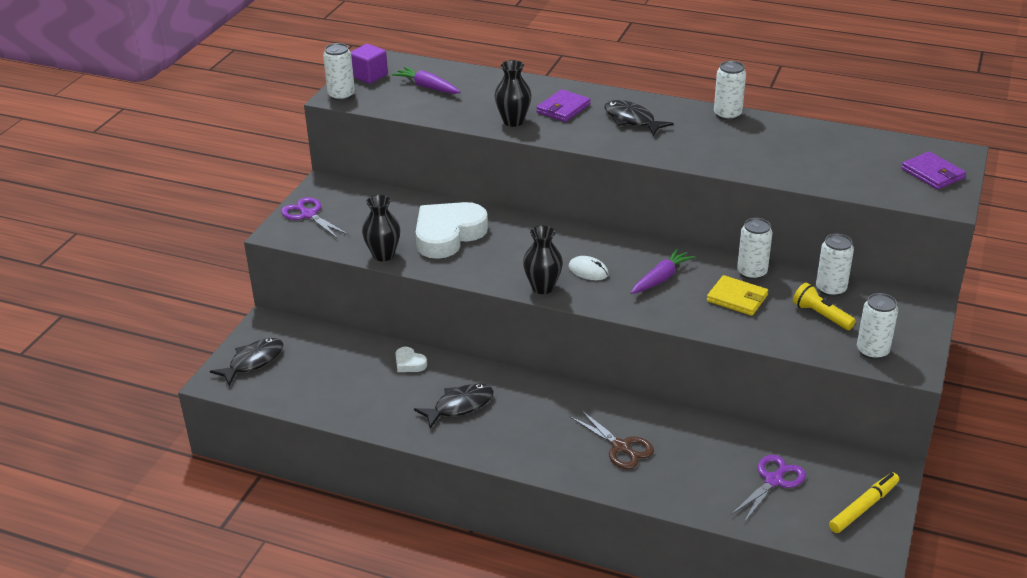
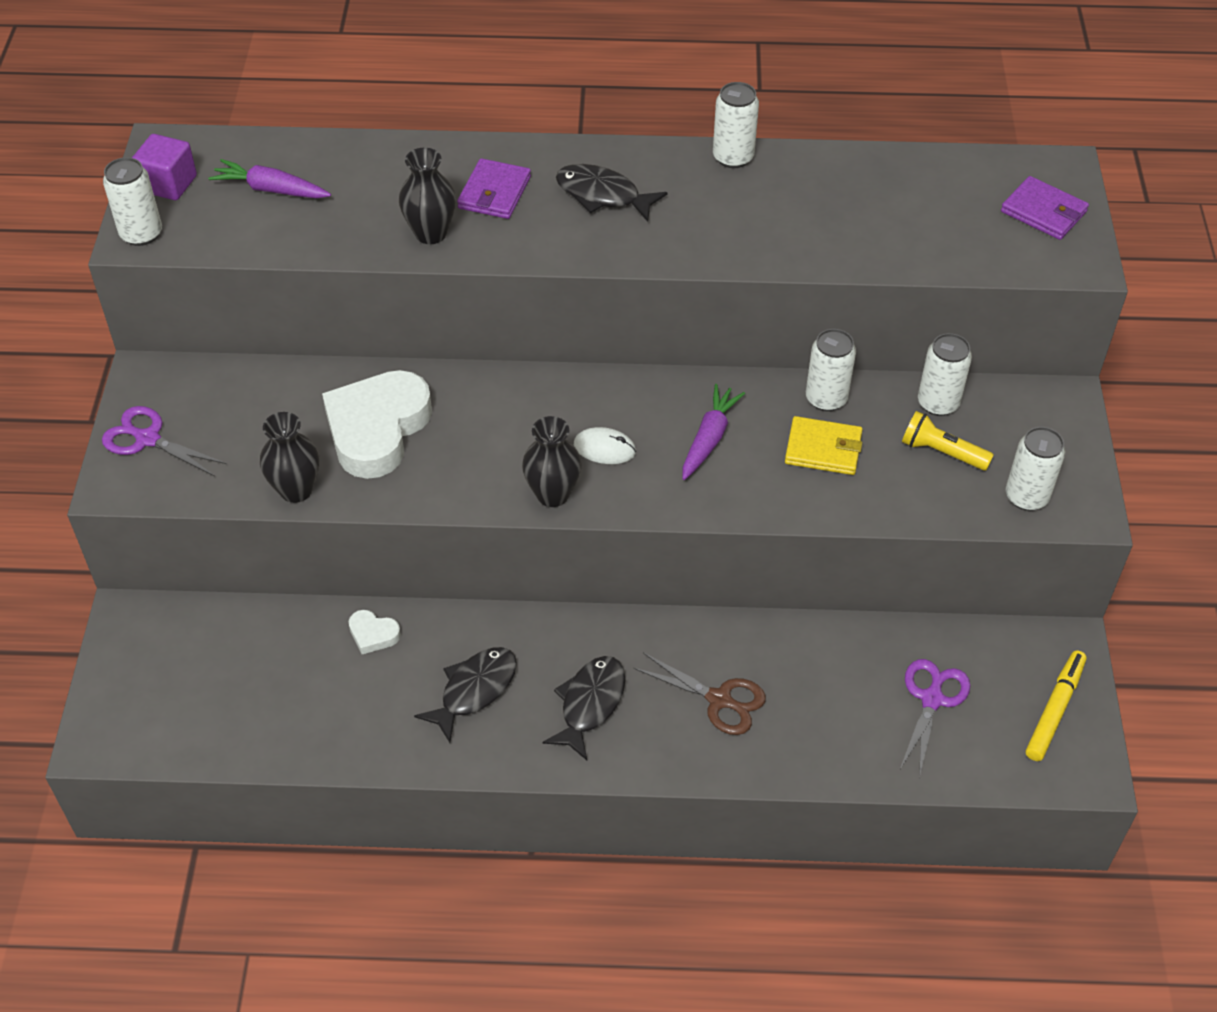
camera: 20 degrees left, 15 degrees up
black fish [210,338,283,386] -> black fish moved to [543,656,626,760]

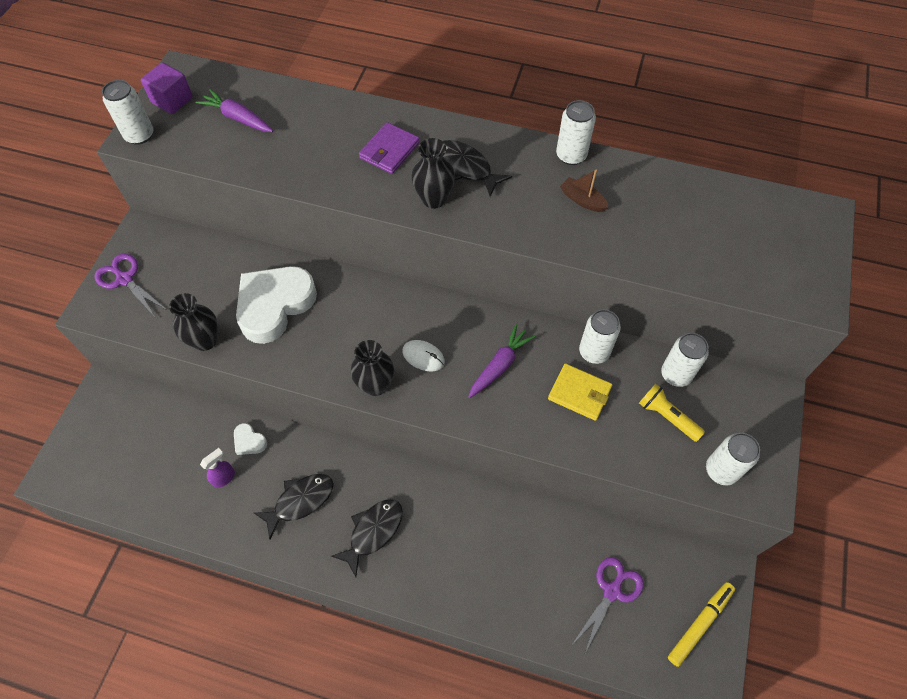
camera: 15 degrees right, 10 degrees up
black vase [399,148,456,244] -> black vase moved to [411,138,455,209]
brown scissors [634,653,766,735] -> none
purple wallet [1001,176,1089,240] -> none
none -> purple spray bottle [200,448,235,488]
none -> brown boat [560,170,609,212]

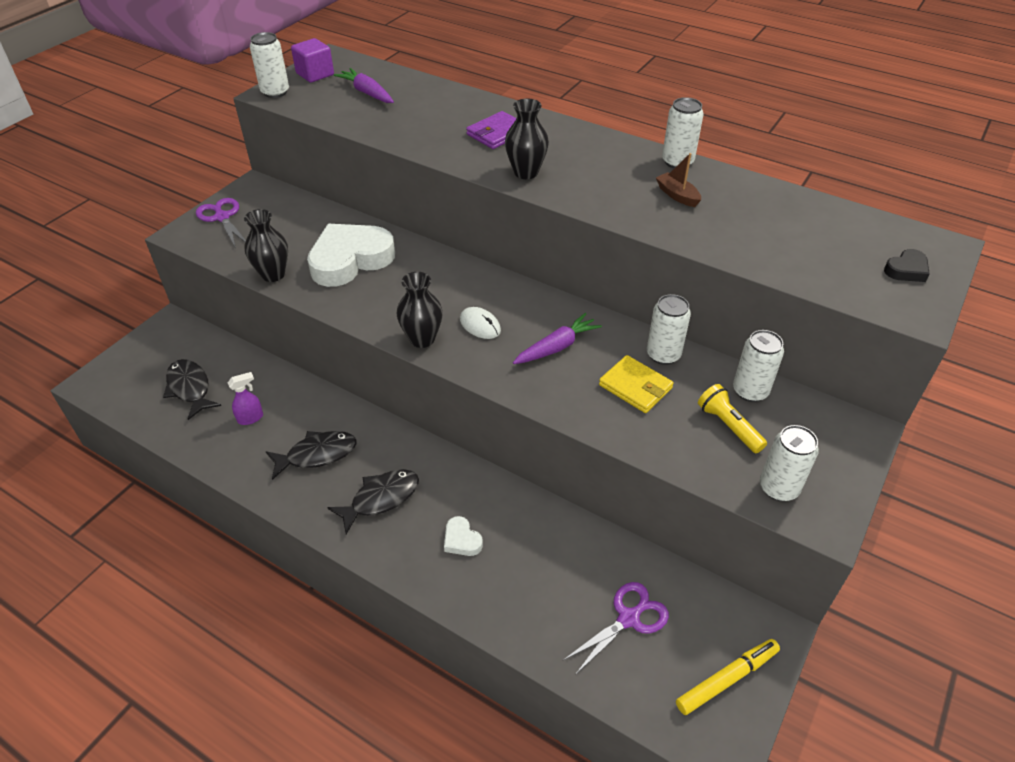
camera: 15 degrees right, 15 degrees down
white heart [234,423,267,455] -> white heart moved to [444,516,483,556]
black fish [443,140,512,197] -> black fish moved to [163,359,221,420]
none -> black heart [884,249,930,282]

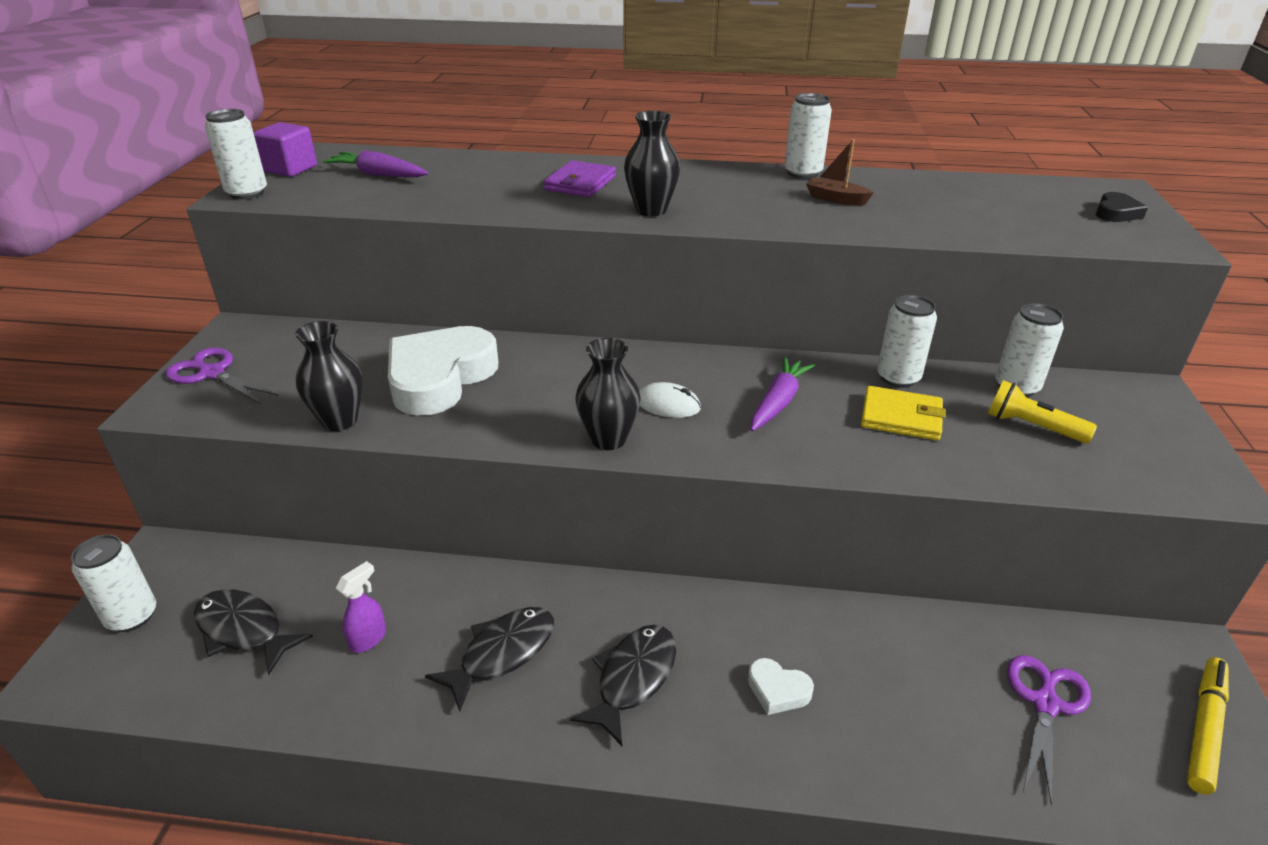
camera: 25 degrees left, 10 degrees down
white can [760,425,819,501] -> white can moved to [71,534,156,632]

